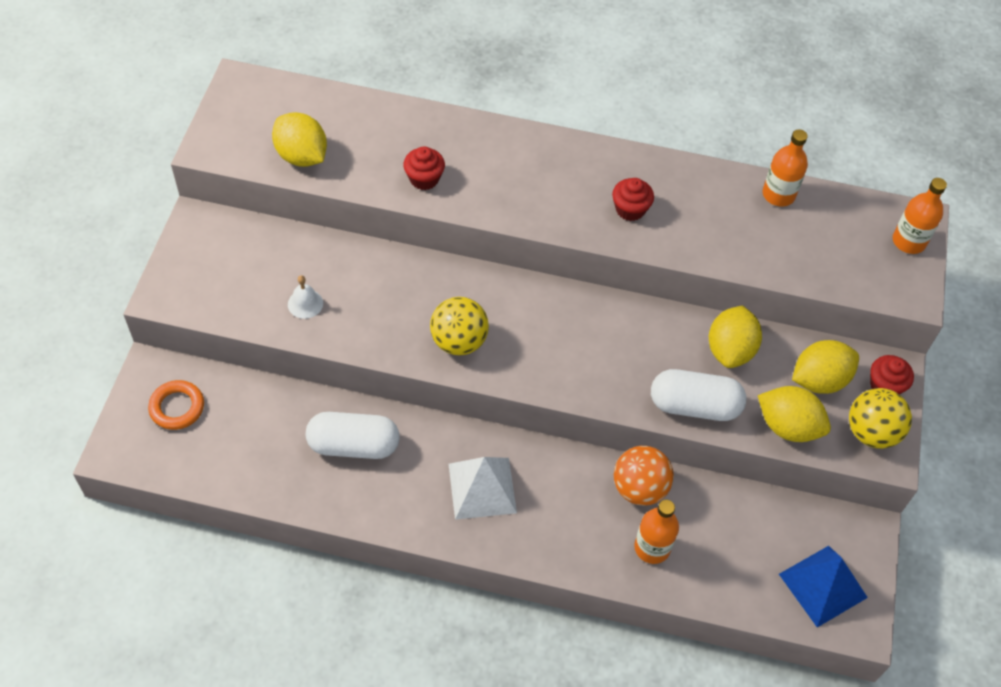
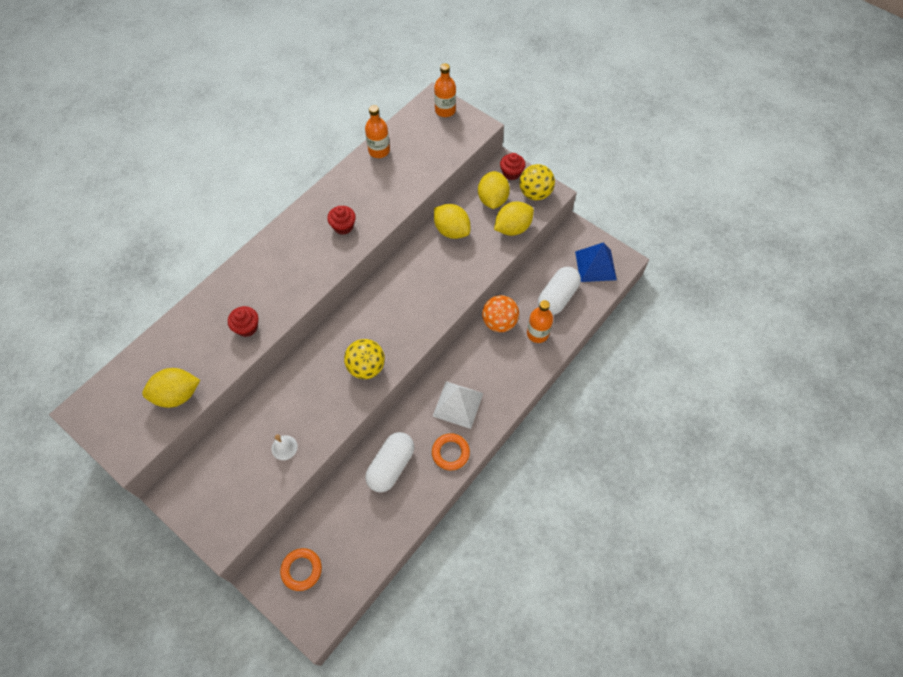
camera: 60 degrees left, 5 degrees up
white capsule [651,369,746,421] -> white capsule moved to [538,267,581,315]
none -> orange ring [432,433,470,470]

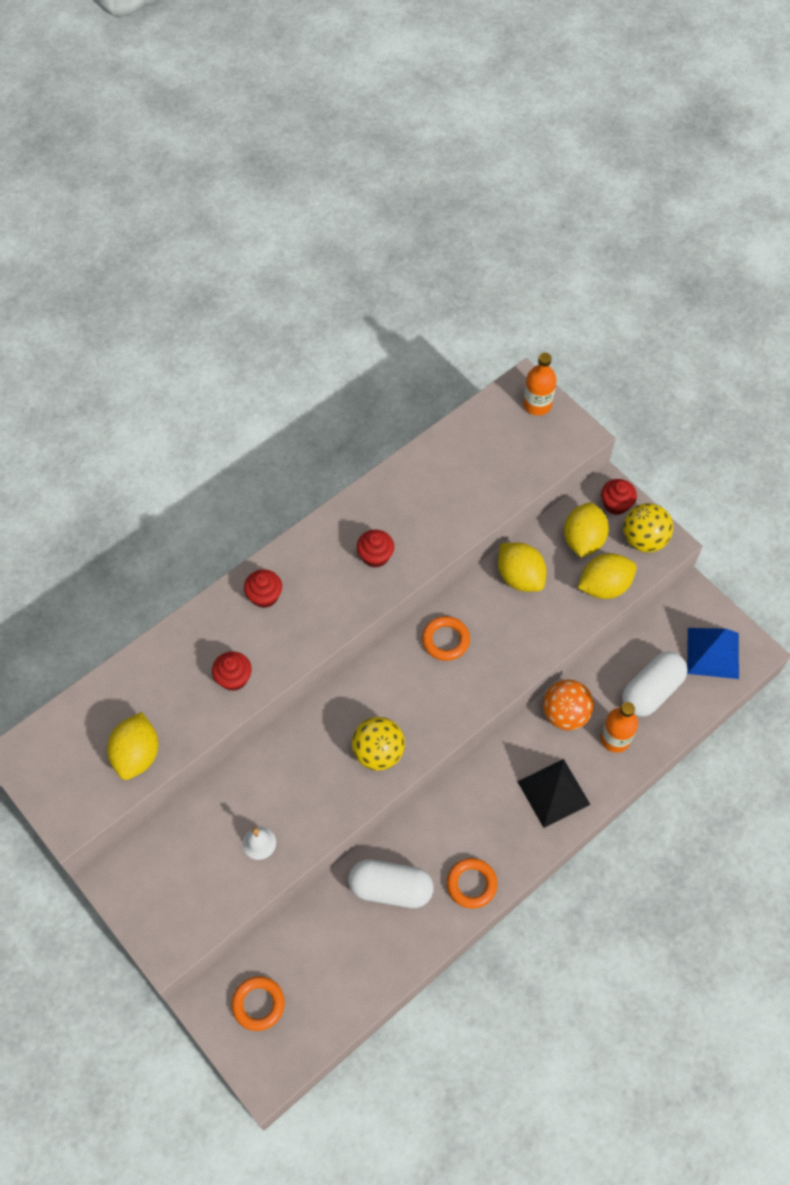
camera: 10 degrees right, 0 degrees up
yellow lemon [142,368,200,408] -> yellow lemon turned 75 degrees counterclockwise [107,712,158,780]
orange bottle [365,105,390,158] -> none
white capsule [365,432,414,492] -> white capsule turned 60 degrees clockwise [348,859,433,908]
white pyramid [433,381,483,429] -> none
none -> red cupcake [244,569,282,608]
none -> orange ring [422,616,470,661]
none -> black pyramid [517,759,591,828]

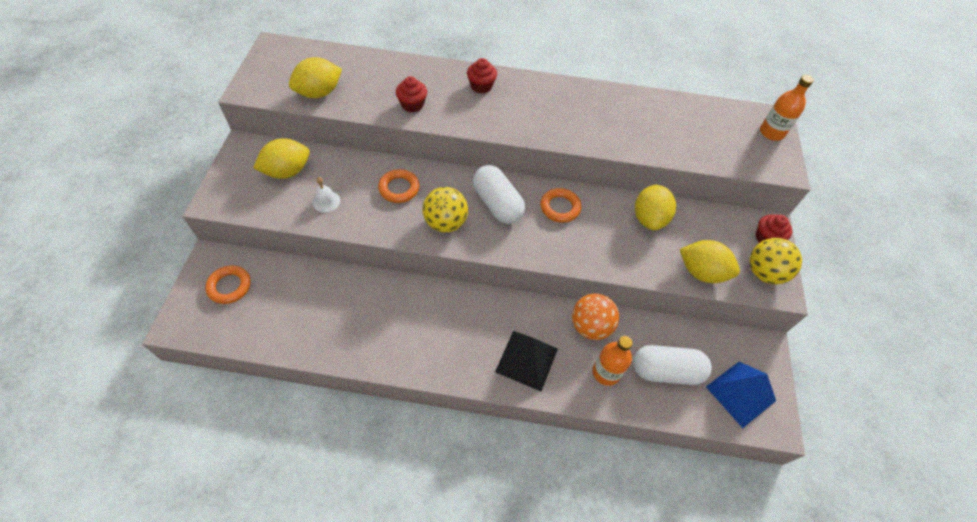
camera: 45 degrees right, 5 degrees down
white capsule [348,859,433,908] -> white capsule moved to [473,165,525,224]
red cupcake [357,530,394,568] -> none
orange ring [446,858,497,909] -> orange ring moved to [378,169,420,203]
yellow lemon [564,502,609,558] -> yellow lemon moved to [253,138,310,179]

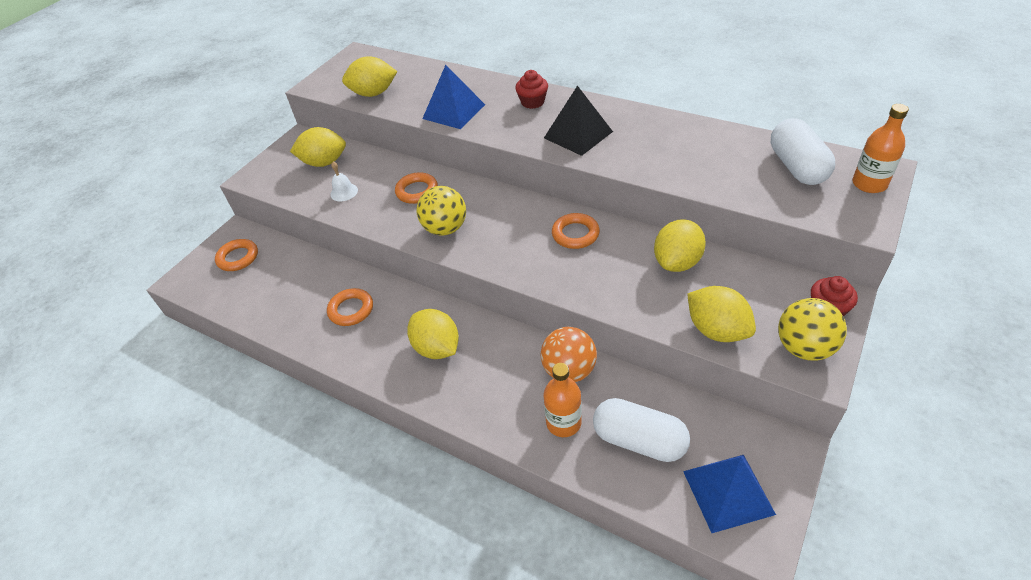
camera: 30 degrees right, 10 degrees down
red cupcake [396,76,427,113] -> blue pyramid [422,65,485,129]
white capsule [473,165,525,224] -> white capsule moved to [771,118,835,185]
black pyramid [495,331,558,392] -> black pyramid moved to [544,86,613,156]
none -> orange ring [327,288,373,326]
none -> yellow lemon [407,309,459,359]

